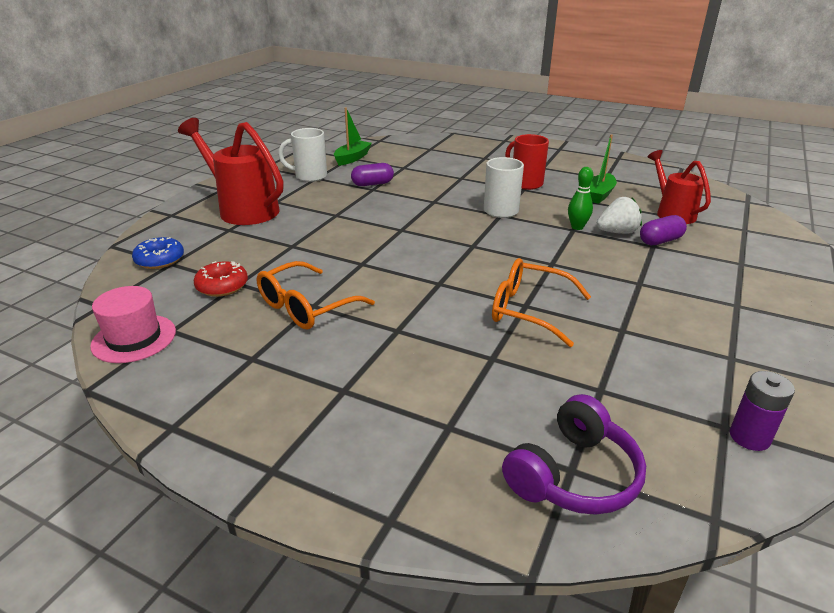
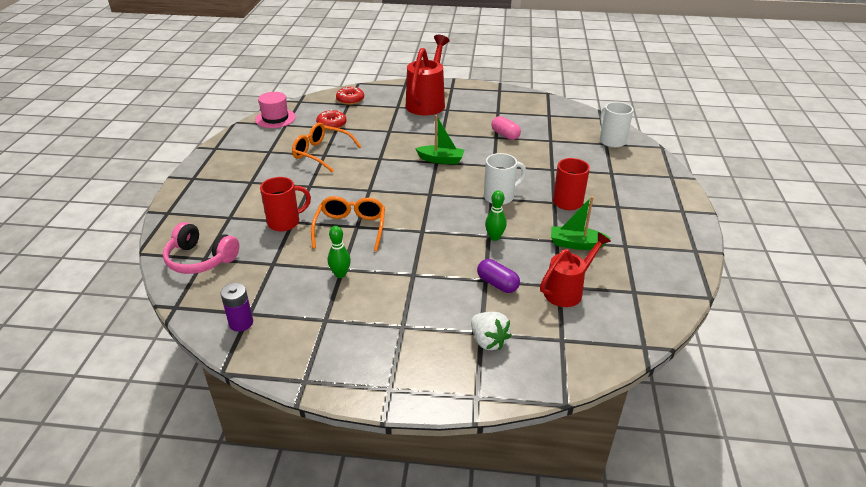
camera: 70 degrees right, 5 degrees up
blue donut [132,237,184,269] -> red donut [336,87,364,105]
white mug [278,128,327,182] -> white mug moved to [600,102,633,148]
green boat [334,107,372,166] -> green boat moved to [415,115,464,164]
purple capsule [351,163,394,186] -> pink capsule [491,116,521,140]
purple headphones [502,394,646,515] -> pink headphones [163,222,239,274]
white strawberry [597,197,642,234] -> white strawberry moved to [471,312,512,350]
none -> red mug [260,177,311,231]
none -> green bowling pin [328,226,351,278]

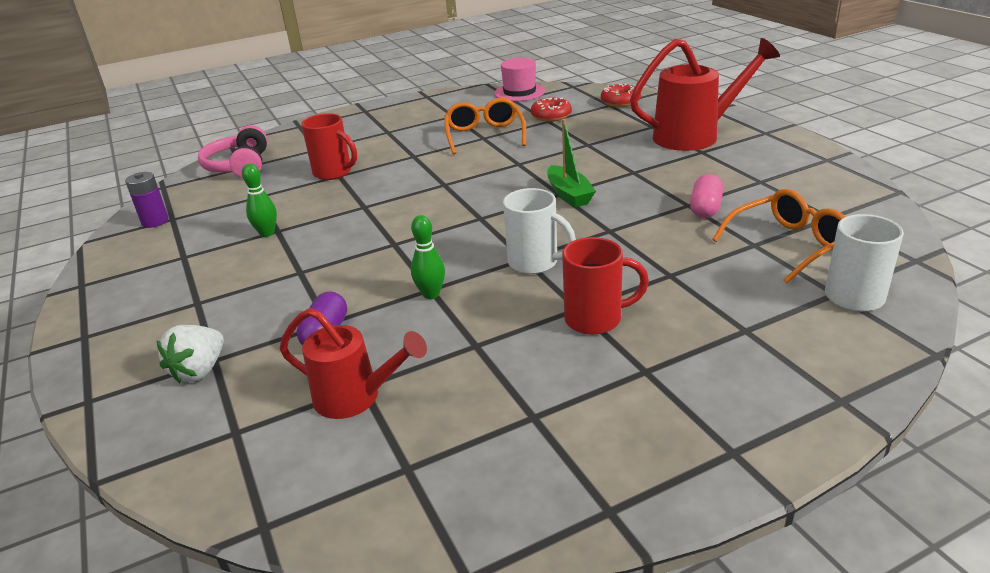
camera: 60 degrees right, 5 degrees down
orange glasses [311,196,385,251] -> orange glasses moved to [712,189,845,283]
green boat [551,196,610,250] -> none

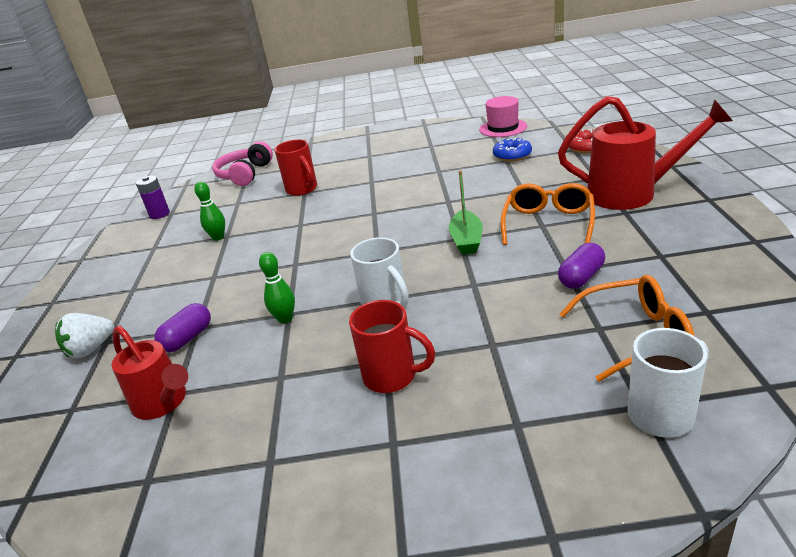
camera: 25 degrees right, 0 degrees up
orange glasses [444,98,526,155] -> orange glasses moved to [501,183,595,245]
red donut [531,98,572,122] -> blue donut [493,138,532,162]
pink capsule [690,174,723,218] -> purple capsule [558,243,605,289]

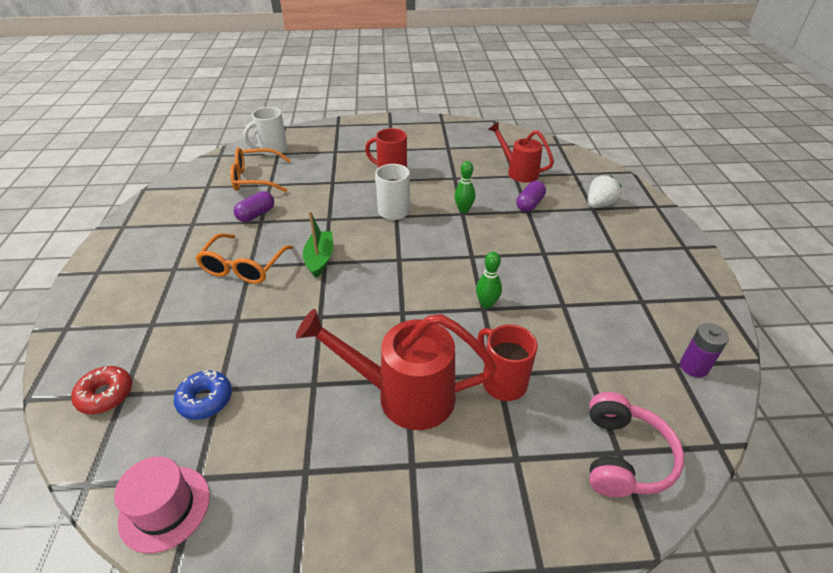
camera: 175 degrees right, 10 degrees up
green bowling pin [194,181,225,241] -> green bowling pin moved to [476,252,502,309]
red watering can [558,96,733,210] -> red watering can moved to [296,309,497,430]

